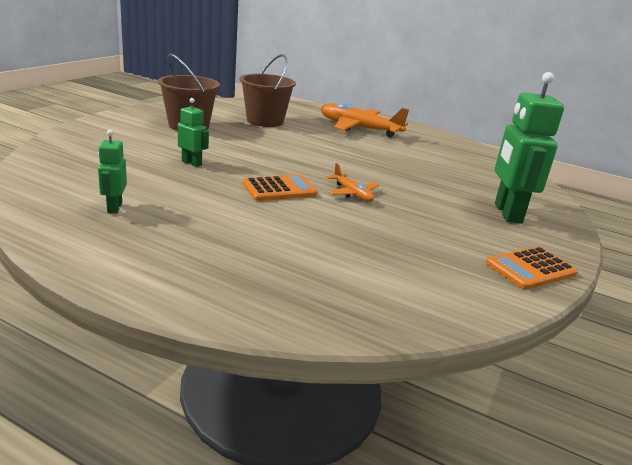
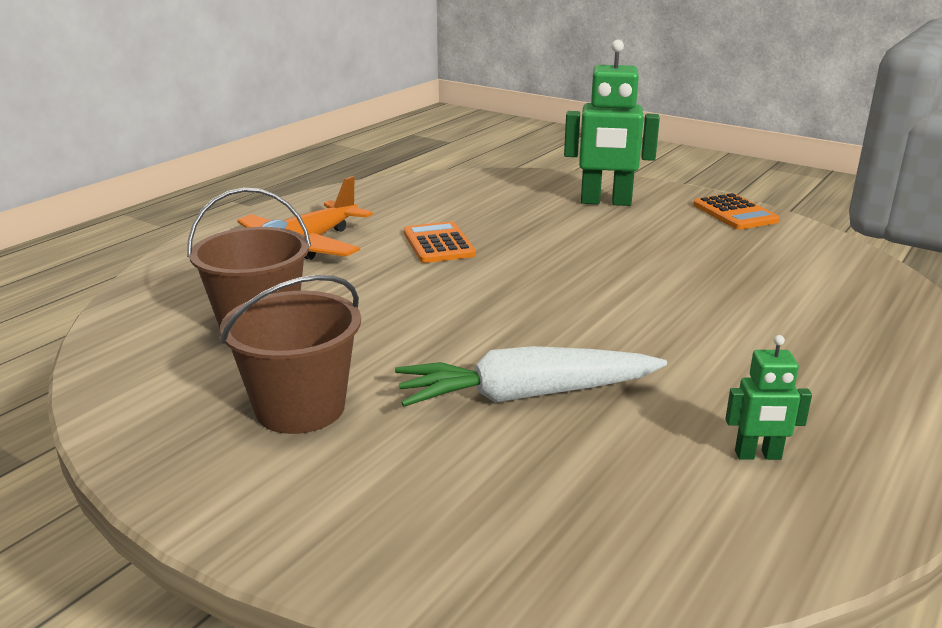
camera: 80 degrees left, 0 degrees up
green robot [178,98,209,167] -> white carrot [395,346,667,407]
orange calculator [242,175,317,201] -> orange calculator moved to [404,221,476,263]
orange plane [326,163,379,202] -> none

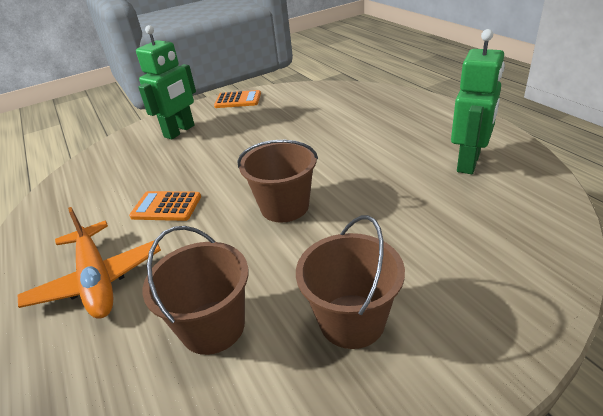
camera: 60 degrees left, 10 degrees up
white carrot [395,346,667,407] -> none
green robot [725,335,812,460] -> green robot [451,29,505,174], size x2.01
none -> brown bucket [237,140,318,223]

